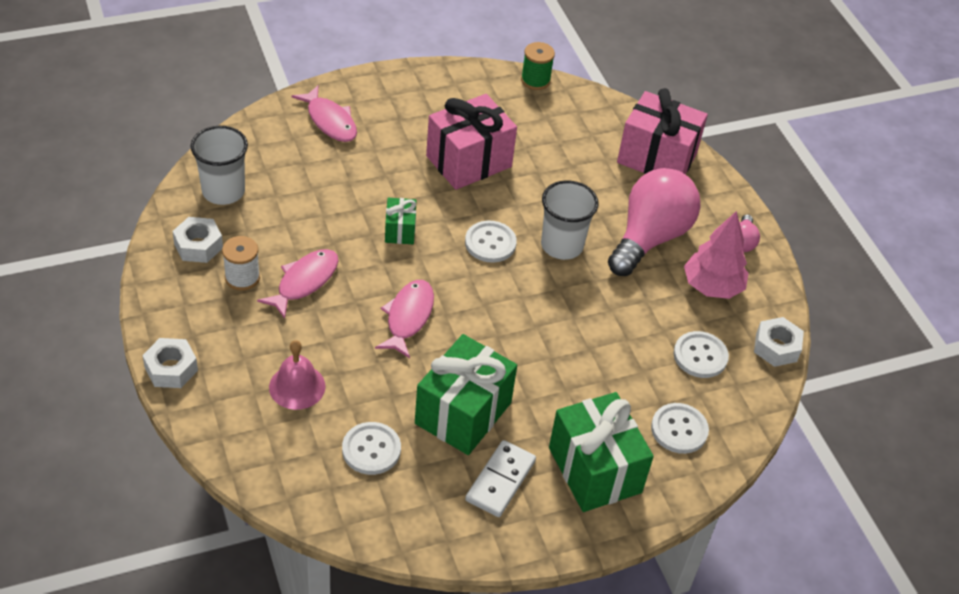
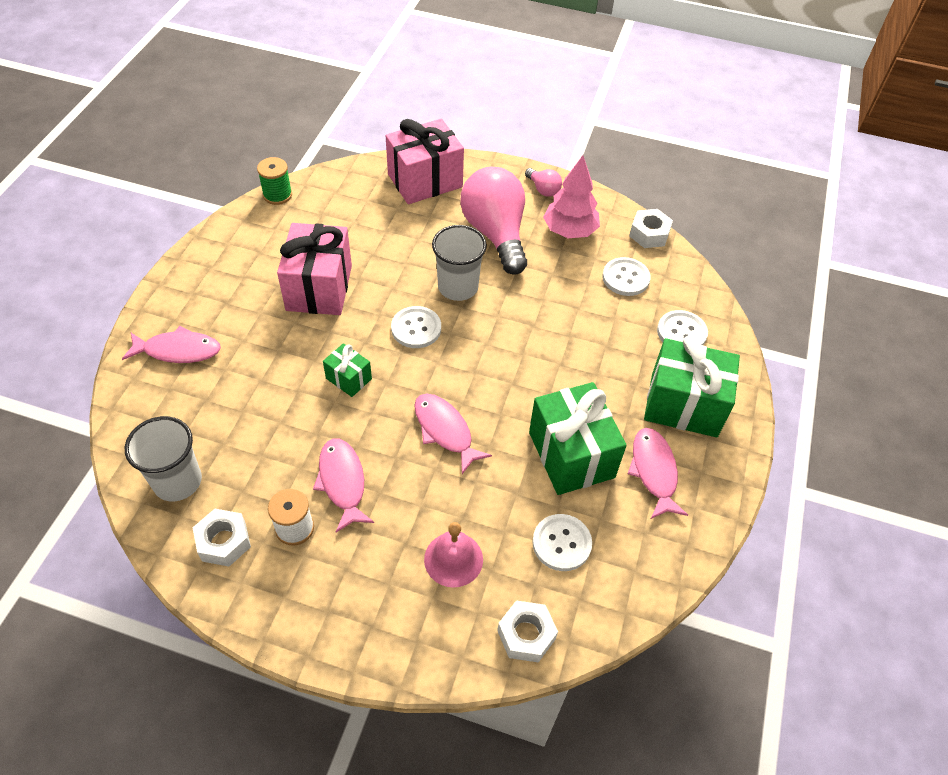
camera: 50 degrees left, 5 degrees up
white nut [142,338,198,388] -> white nut moved to [497,600,558,663]
white domino [465,440,536,517] -> pink fish [628,428,688,519]

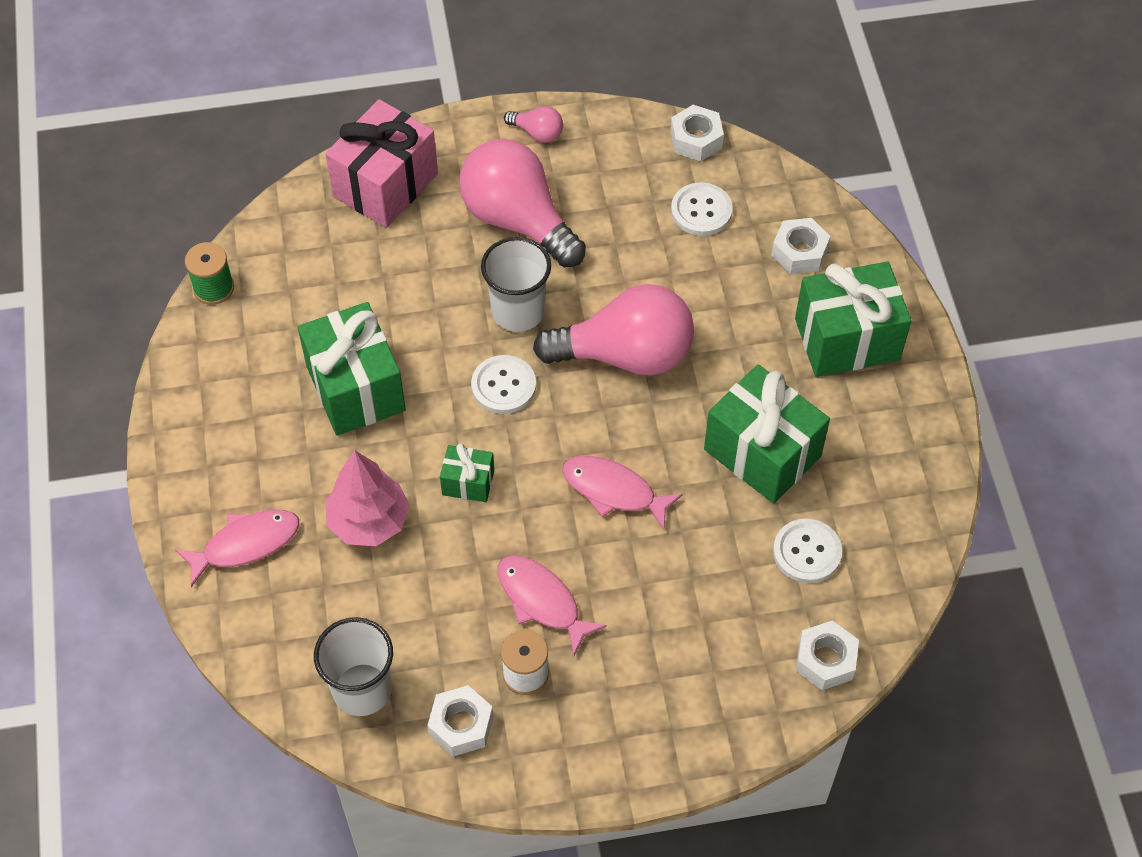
camera: 25 degrees left, 5 degrees up
pink gift [277,223,352,315] -> green gift [298,302,406,436]
pink bell [424,522,483,588] -> none
pink tree [543,155,600,238] -> pink tree moved to [325,451,410,546]
pink fish [628,428,688,519] -> none
white button [657,310,708,345] -> white nut [771,218,831,274]
none -> pink light bulb [533,284,694,376]

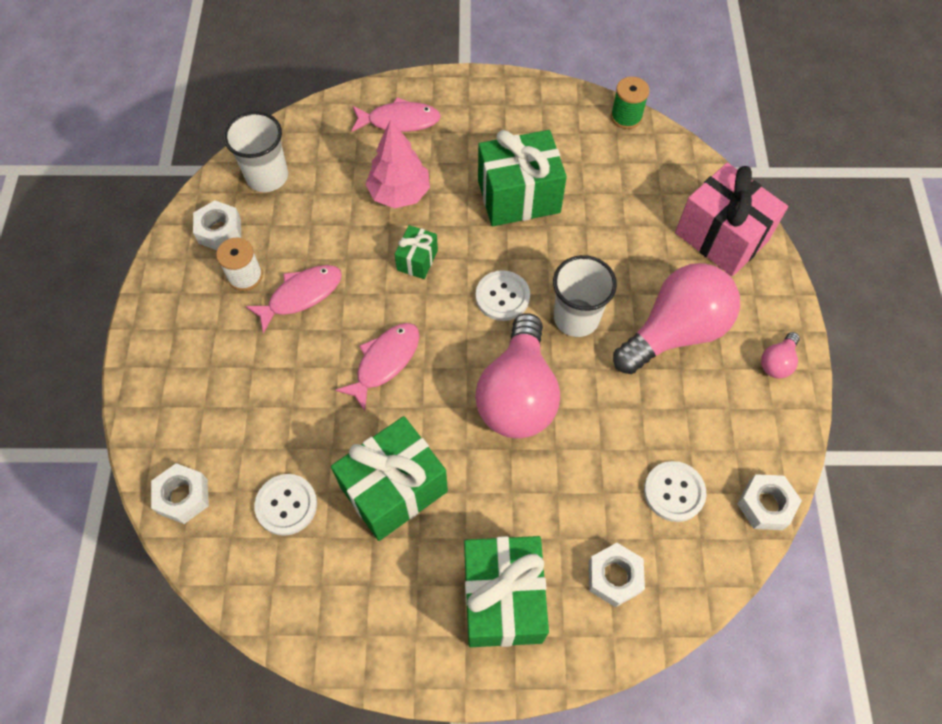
camera: 100 degrees right, 5 degrees up
pink fish [175,510,299,587] -> pink fish turned 75 degrees counterclockwise [351,97,441,132]

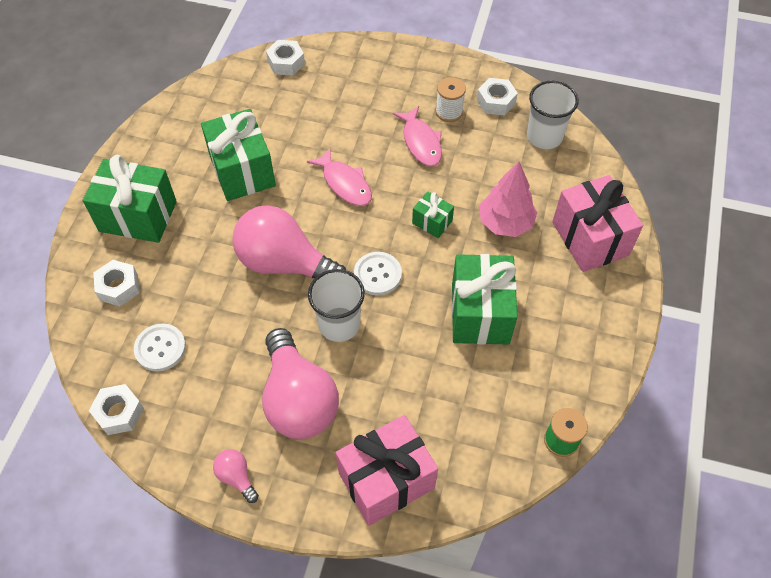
camera: 105 degrees right, 5 degrees down
white button [254,474,317,536] -> none
pink fish [351,97,441,132] -> pink gift [552,175,643,272]

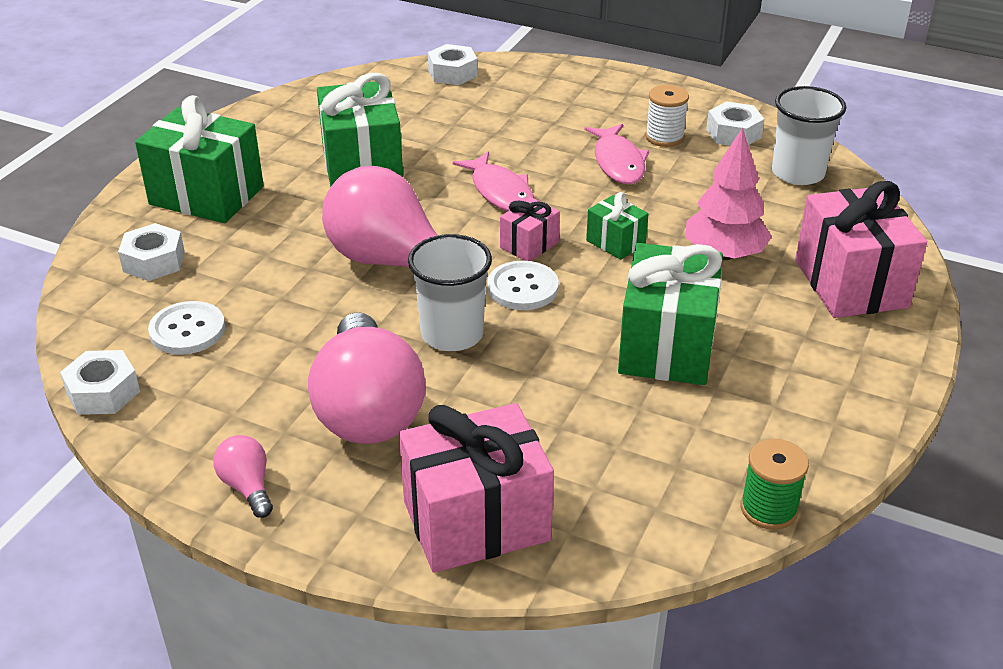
camera: 10 degrees right, 20 degrees down
none -> pink gift [500,197,560,261]

